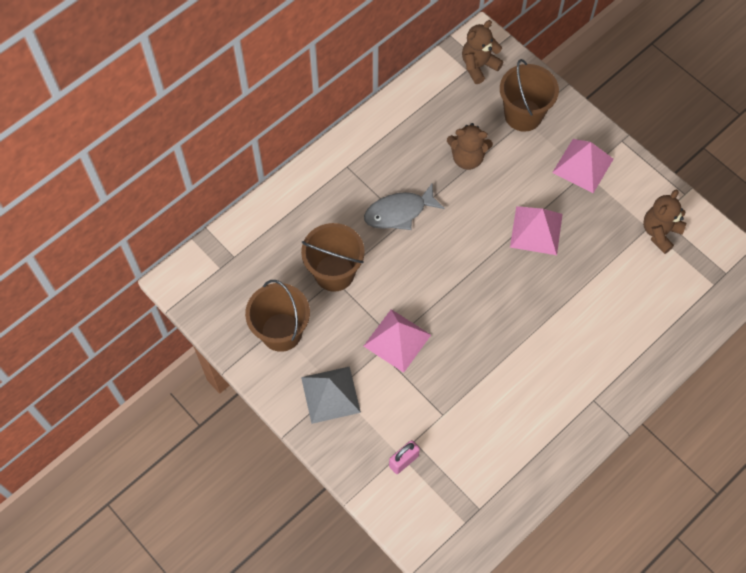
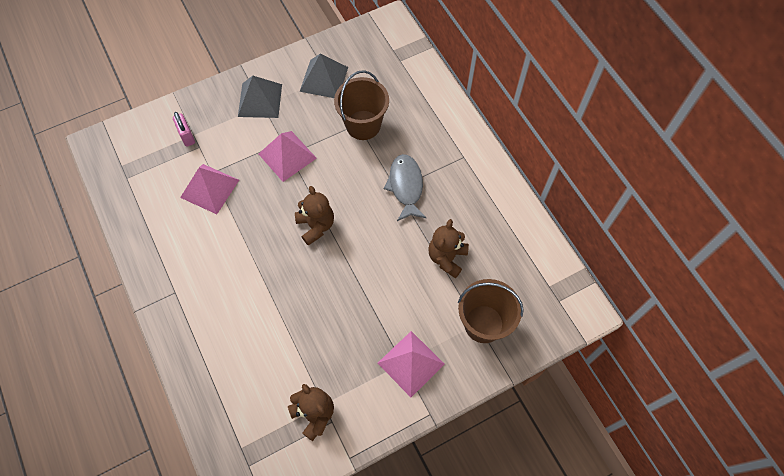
camera: 105 degrees right, 0 degrees up
brown bucket [245,280,310,352] -> grey pyramid [300,54,348,98]
brown teddy bear [462,20,503,84] -> brown teddy bear moved to [295,186,334,246]
pink pyramid [510,206,563,255] -> pink pyramid moved to [180,164,239,214]

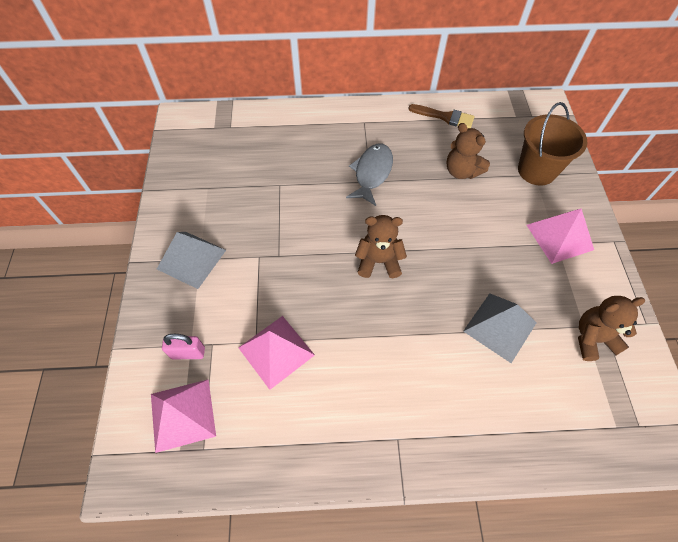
camera: 65 degrees left, 5 degrees down
pink pyramid [259,131,317,182] -> pink pyramid moved to [151,380,216,453]
grey pyramid [300,54,348,98] -> grey pyramid moved to [463,293,536,363]
brown bucket [334,71,389,140] -> none
grey fish [384,154,426,221] -> grey fish turned 90 degrees clockwise [346,143,393,206]
none -> brown brush [408,104,474,128]

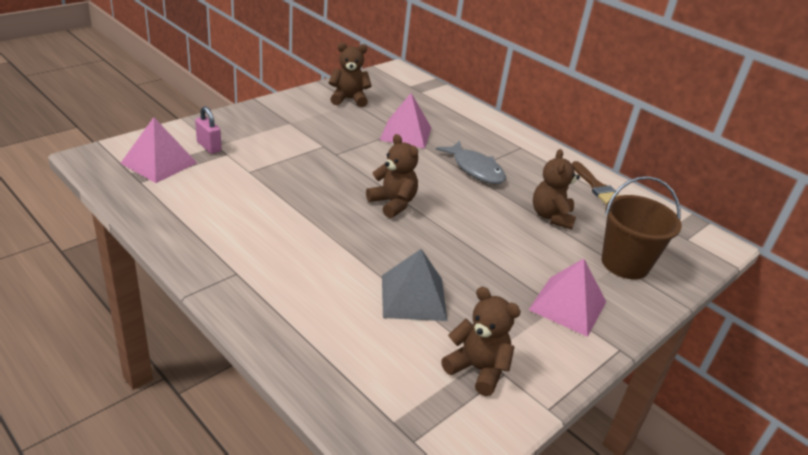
camera: 45 degrees right, 25 degrees down
grey pyramid [157,232,226,289] -> none
pink pyramid [238,316,315,390] -> pink pyramid moved to [380,93,431,149]
grey fish [346,143,393,206] -> grey fish turned 75 degrees clockwise [436,141,506,184]
none -> brown teddy bear [329,43,372,107]

